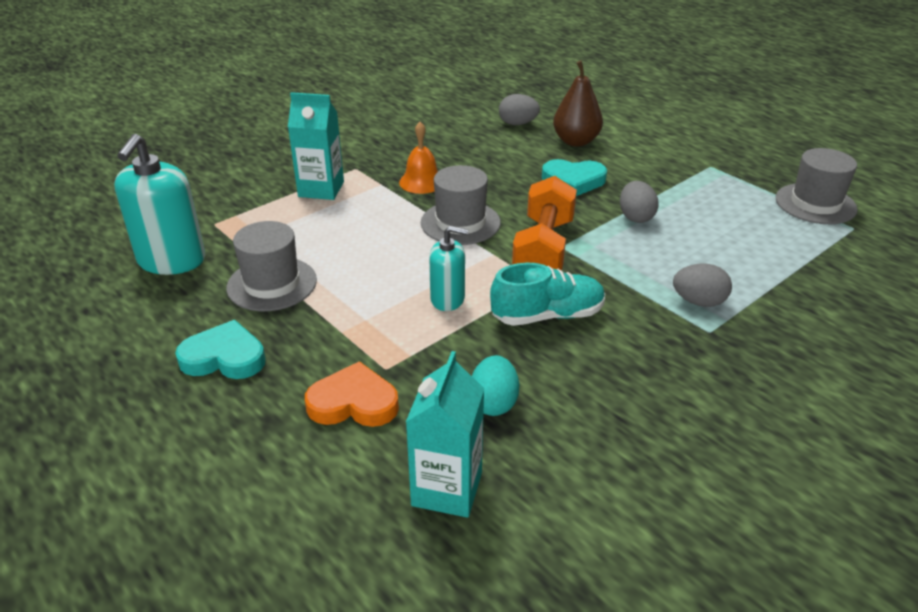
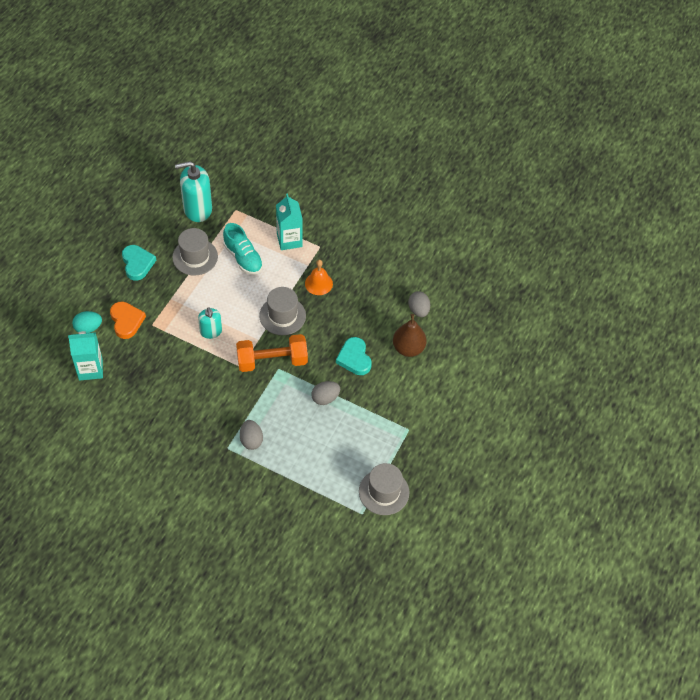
camera: 65 degrees right, 20 degrees up
turquoise egg [472,355,519,416] -> turquoise egg moved to [72,311,102,333]
turquoise shoe [490,263,605,326] -> turquoise shoe moved to [223,223,263,275]

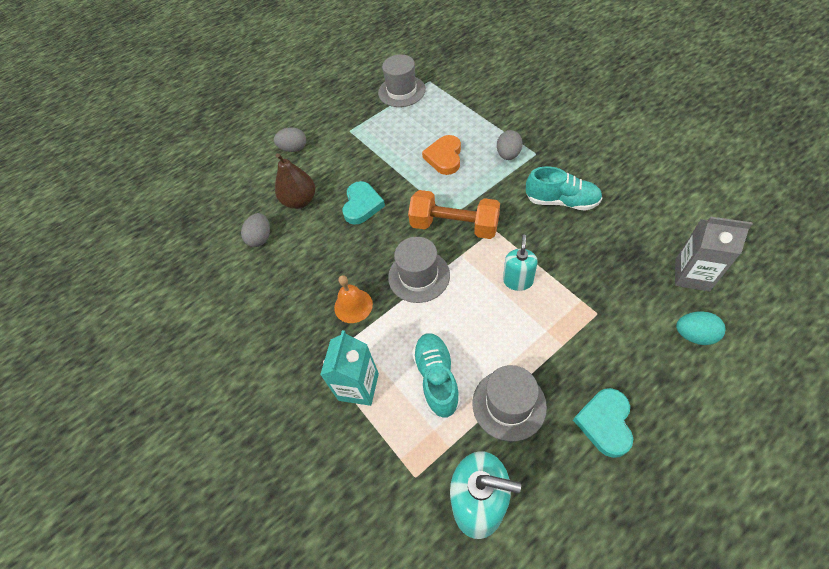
camera: 145 degrees left, 0 degrees up
turquoise carton [68,331,103,381] -> grey carton [675,217,752,292]
orange heart [110,302,146,339] -> orange heart moved to [422,135,461,175]
grey egg [311,381,340,405] -> grey egg moved to [274,127,306,152]
none -> turquoise shoe [526,166,602,211]

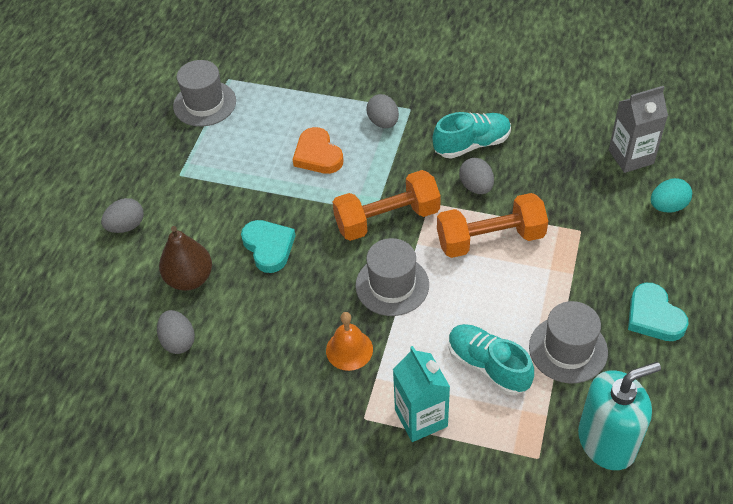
camera: 40 degrees left, 5 degrees down
turquoise soap dispenser [503,235,538,291] -> orange dumbbell [437,193,548,258]
none -> grey egg [459,158,494,194]

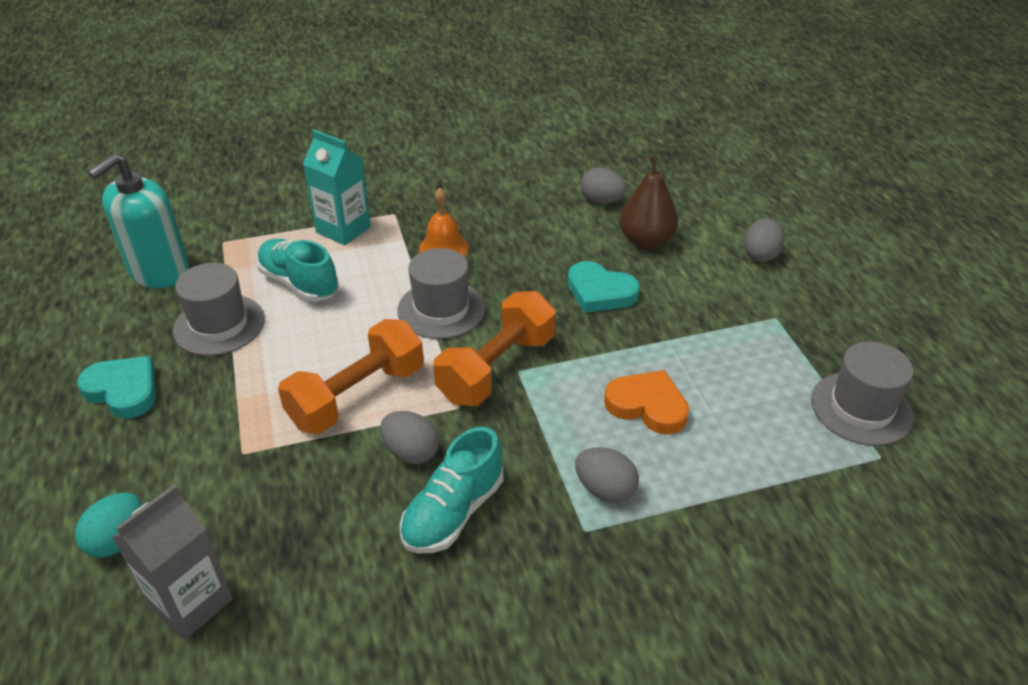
camera: 145 degrees right, 10 degrees down
turquoise shoe [449,324,534,395] -> turquoise shoe turned 150 degrees counterclockwise [257,239,339,302]

